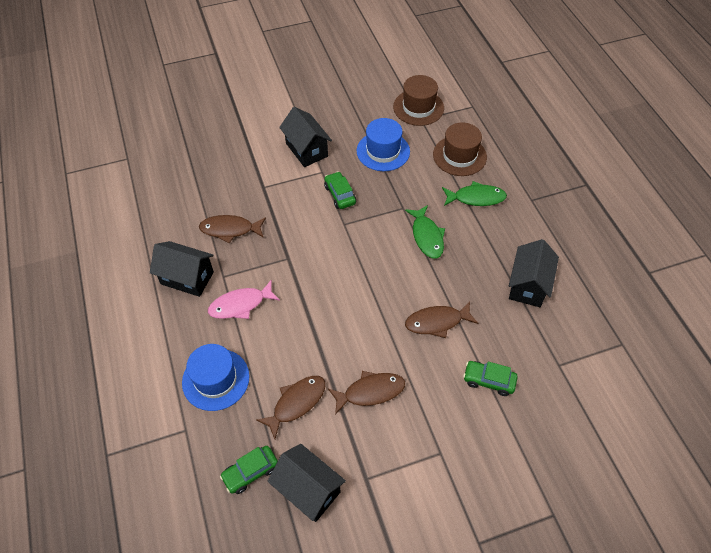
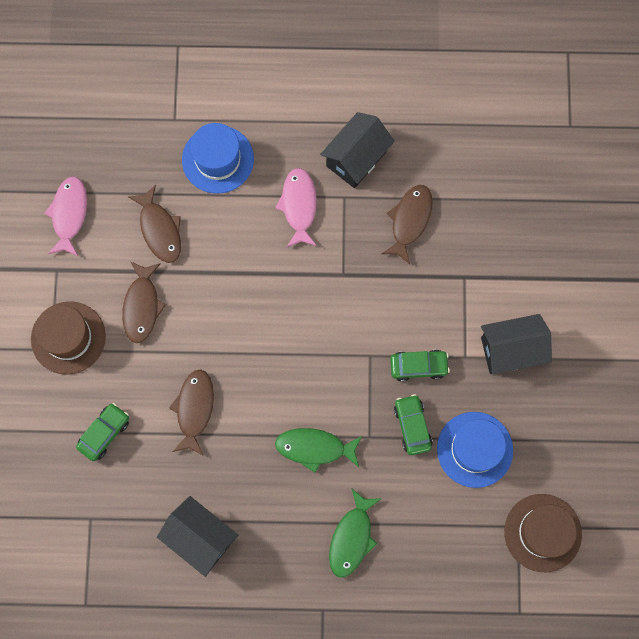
camera: 110 degrees right, 20 degrees up
green car [220,446,278,494] -> green car moved to [394,394,433,455]
black house [267,444,346,522] -> pink fish [44,176,87,257]
brown hat [433,122,487,176] -> brown hat moved to [31,301,106,375]

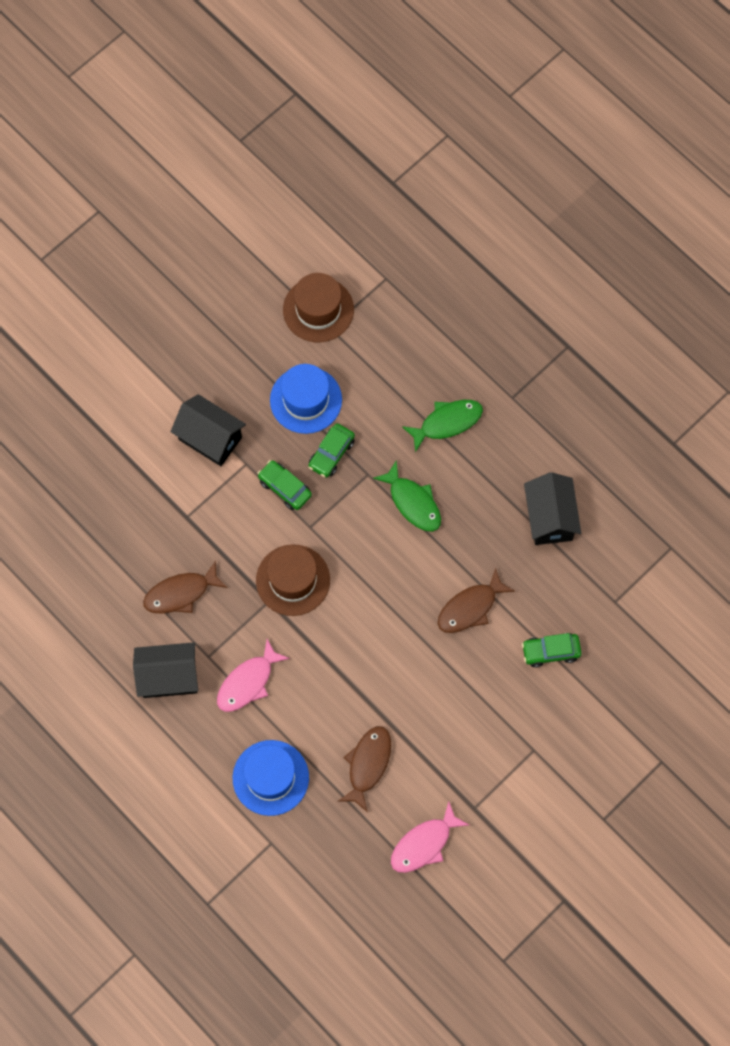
camera: 135 degrees left, 5 degrees down
brown hat [31,301,106,375] -> brown hat moved to [256,545,330,616]
brown fish [122,261,166,343] -> none

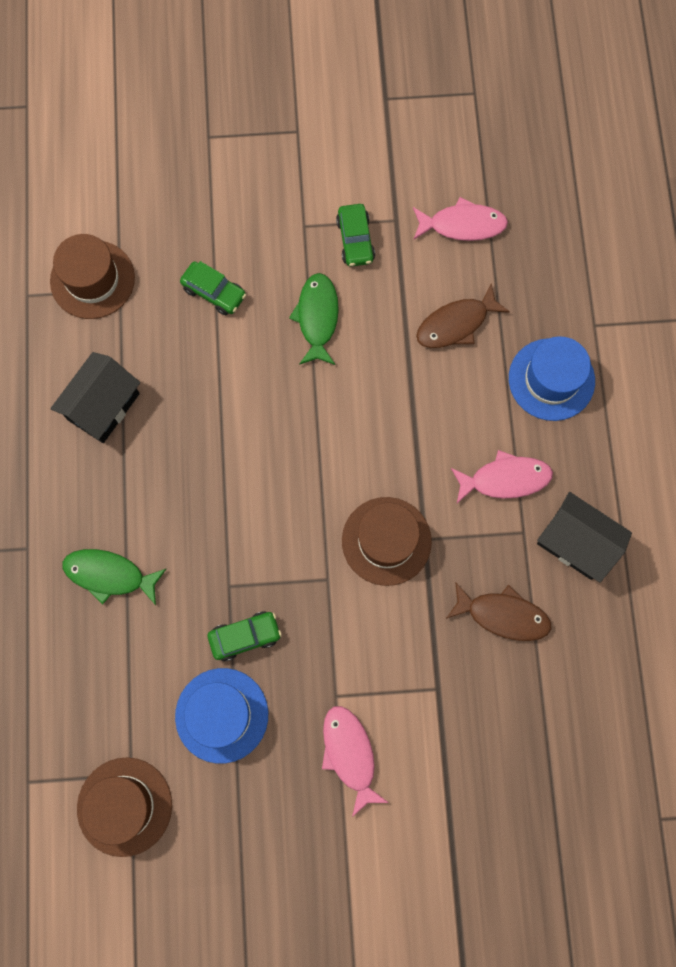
camera: 140 degrees left, 5 degrees up
black house [170,394,246,466] -> pink fish [322,706,389,817]
green car [257,460,312,510] -> green car moved to [336,204,375,267]
green fish [373,460,441,532] -> green fish moved to [289,273,339,365]
brown fish [438,568,515,633] -> none
none -> brown hat [50,234,135,319]

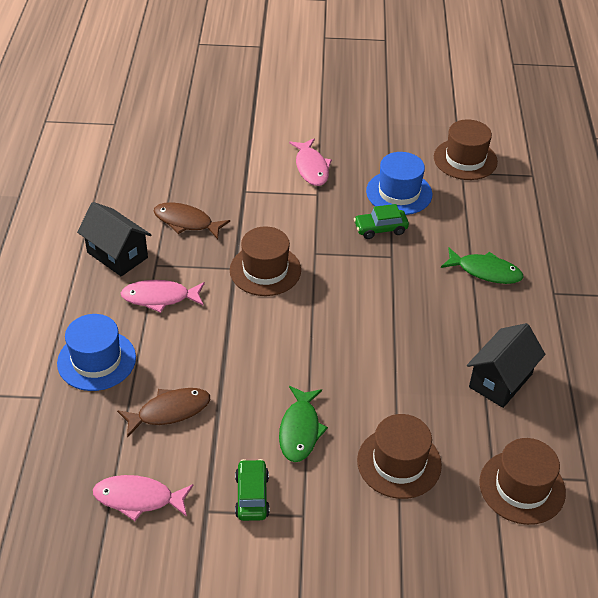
camera: 175 degrees left, 30 degrees down
green car [180,261,246,315] -> brown hat [357,414,442,499]

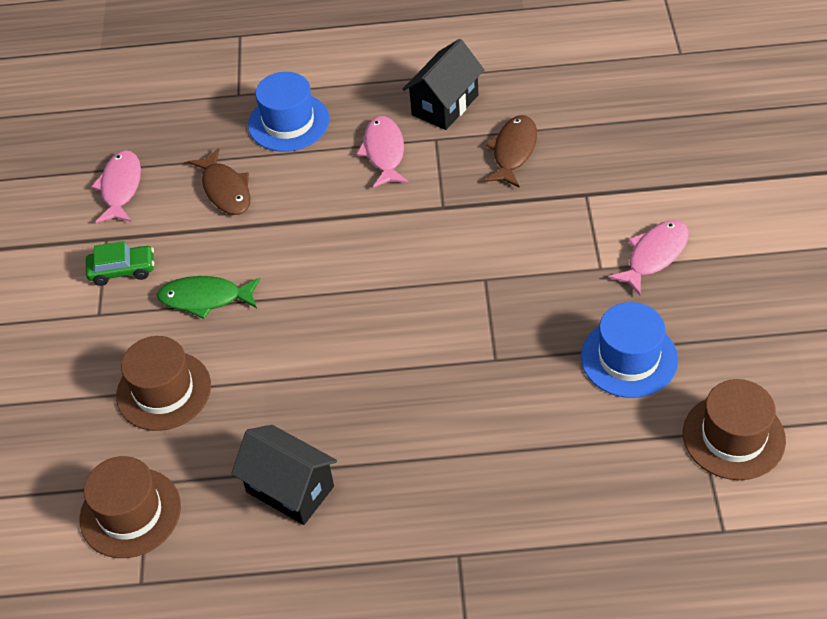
camera: 90 degrees right, 5 degrees up
brown hat [230,226,301,296] -> none
pink fish [289,138,332,186] -> pink fish turned 150 degrees clockwise [608,220,689,295]
green car [354,204,409,239] -> none
green fish [441,248,524,284] -> none

